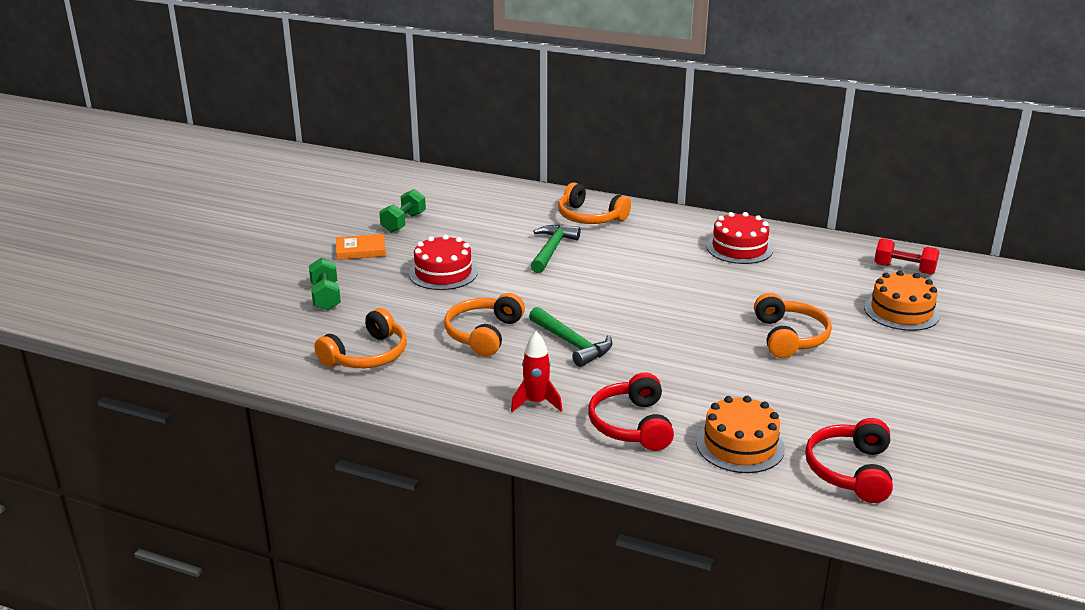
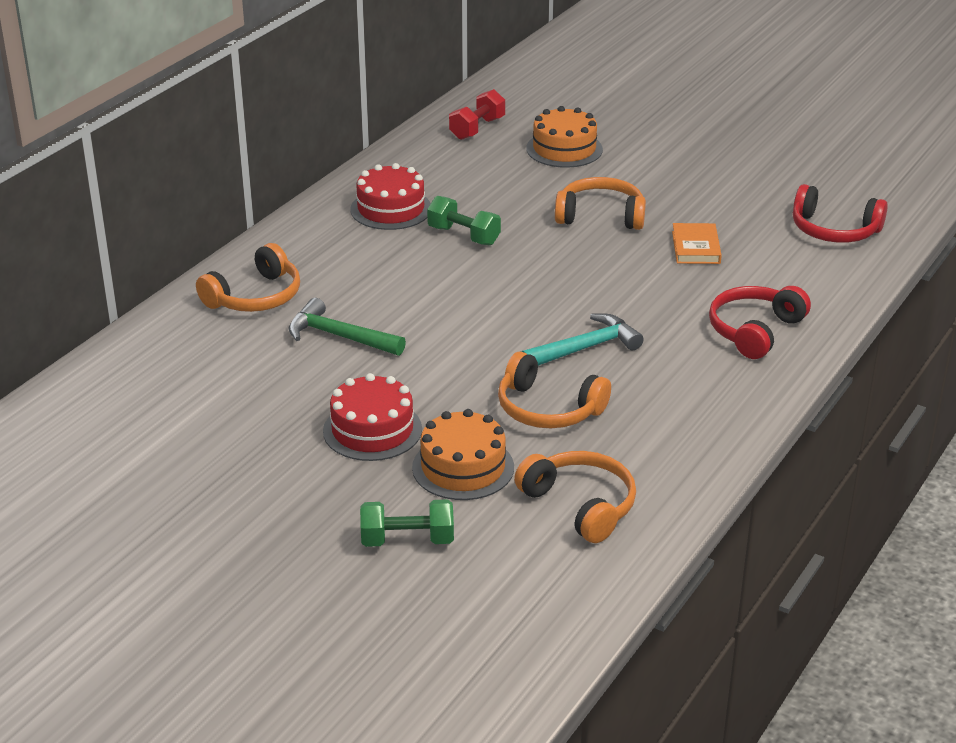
camera: 80 degrees left, 5 degrees up
orange book [336,234,386,260] -> orange book moved to [672,223,722,264]
green dumbbell [379,189,426,233] -> green dumbbell moved to [427,196,501,246]
red rocket [511,331,562,412] -> none
green hammer [529,307,612,367] -> turquoise hammer [521,313,644,366]
red headphones [588,372,674,451] -> red headphones turned 120 degrees clockwise [709,286,811,359]
orange cake [696,396,785,473] -> orange cake moved to [412,409,514,500]

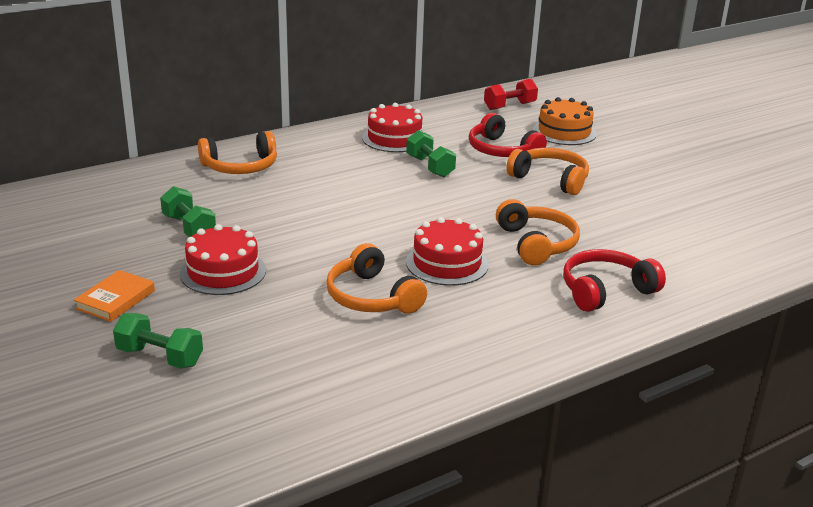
camera: 25 degrees right, 5 degrees down
green hammer [289,298,406,356] -> none
orange cake [412,409,514,500] -> none
orange headphones [514,451,636,543] -> orange headphones moved to [496,199,580,266]
turquoise hammer [521,313,644,366] -> red cake [406,217,489,286]
orange book [672,223,722,264] -> orange book moved to [74,270,155,322]
red headphones [793,184,888,243] -> red headphones moved to [469,113,547,157]
none -> green dumbbell [160,186,216,237]

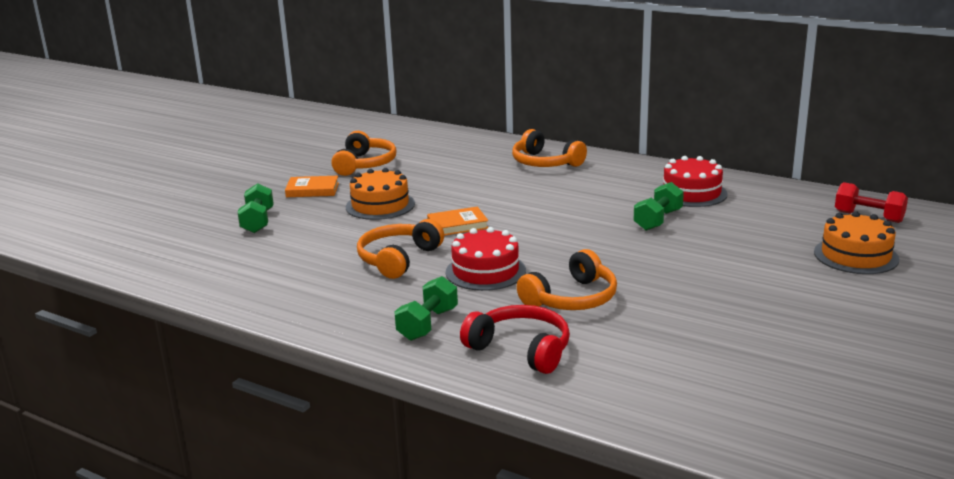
camera: 65 degrees right, 5 degrees down
green dumbbell [160,186,216,237] -> green dumbbell moved to [395,276,458,341]
red cake [180,224,266,295] -> orange cake [346,168,415,220]
red headphones [469,113,547,157] -> none
orange headphones [506,148,589,195] -> orange headphones moved to [331,131,397,176]
none -> orange book [427,207,488,236]

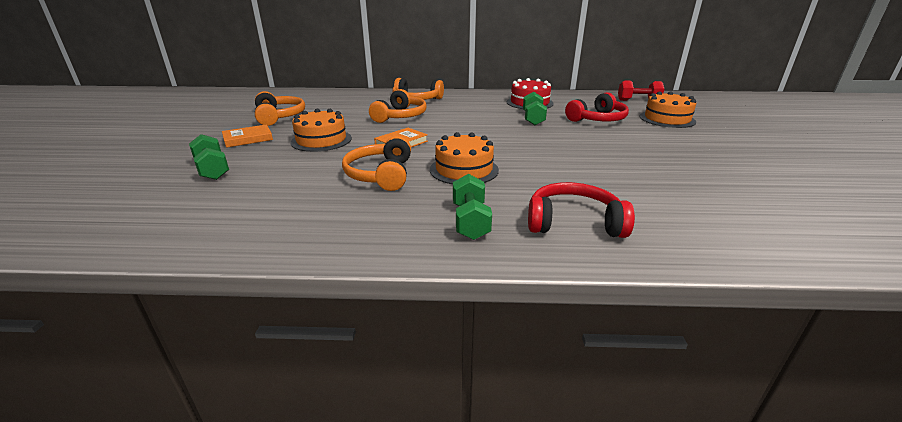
camera: 30 degrees left, 5 degrees up
red cake [446,227,526,291] -> orange cake [430,132,499,184]
orange headphones [517,249,617,310] -> orange headphones moved to [369,89,426,123]
none -> red headphones [565,92,629,122]

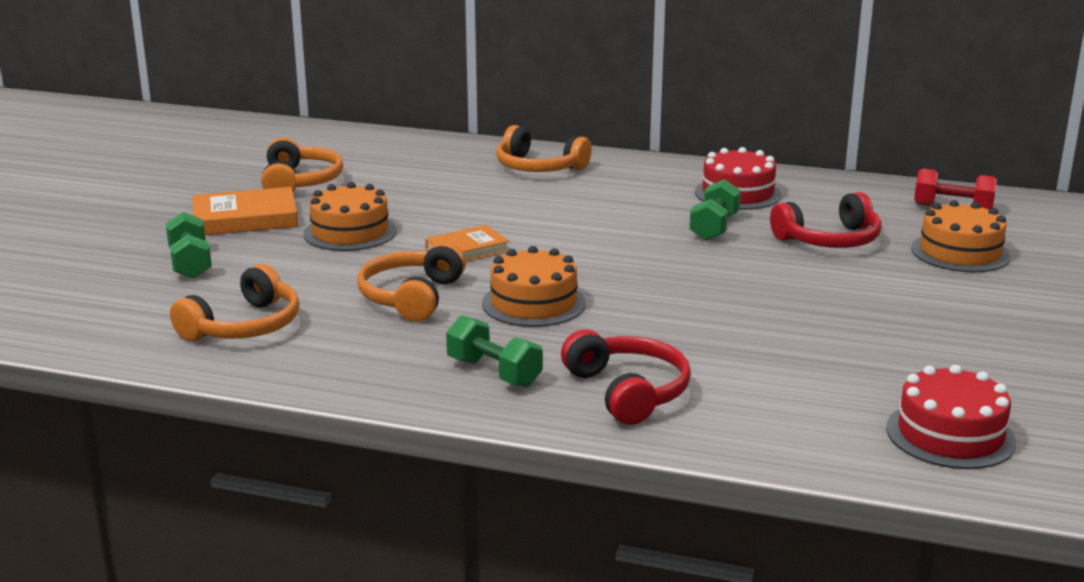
camera: 15 degrees right, 5 degrees down
orange book [222,124,273,148] -> orange book [192,187,298,235], size x1.50
orange headphones [369,89,426,123] -> orange headphones moved to [170,264,299,341]
green dumbbell [453,174,492,240] -> green dumbbell turned 60 degrees counterclockwise [446,315,543,387]
red headphones [528,182,635,238] -> red headphones turned 45 degrees clockwise [561,329,691,425]
none -> red cake [886,365,1016,469]

